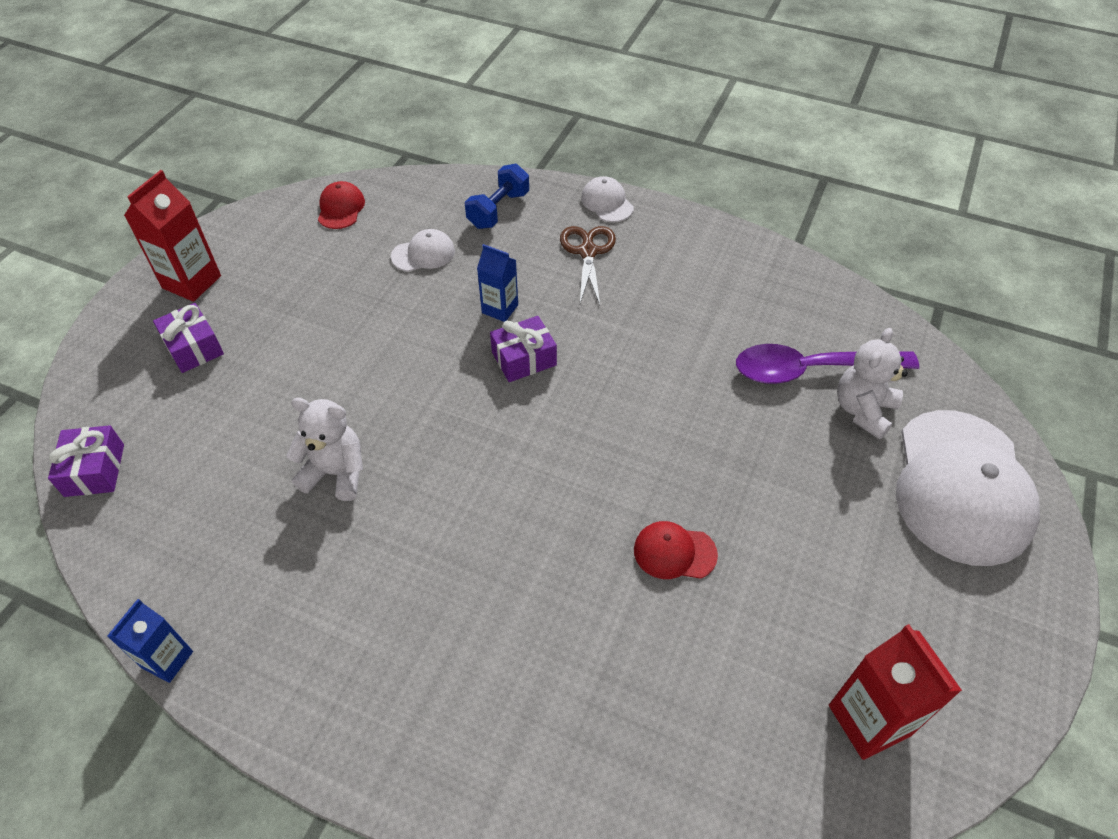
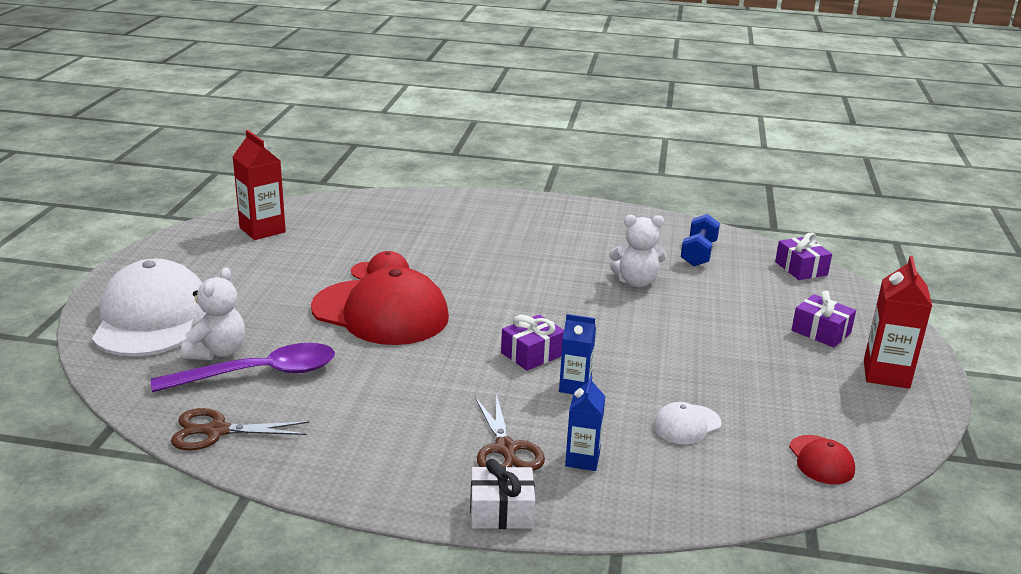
camera: 165 degrees right, 25 degrees down
blue carton [107,599,193,683] -> blue carton moved to [565,375,605,471]
blue dumbbell [465,164,529,229] -> blue dumbbell moved to [681,214,720,266]
white cap [581,176,634,222] -> white gift [470,459,535,529]
none -> brown scissors [171,408,309,450]
none -> red cap [311,267,449,345]

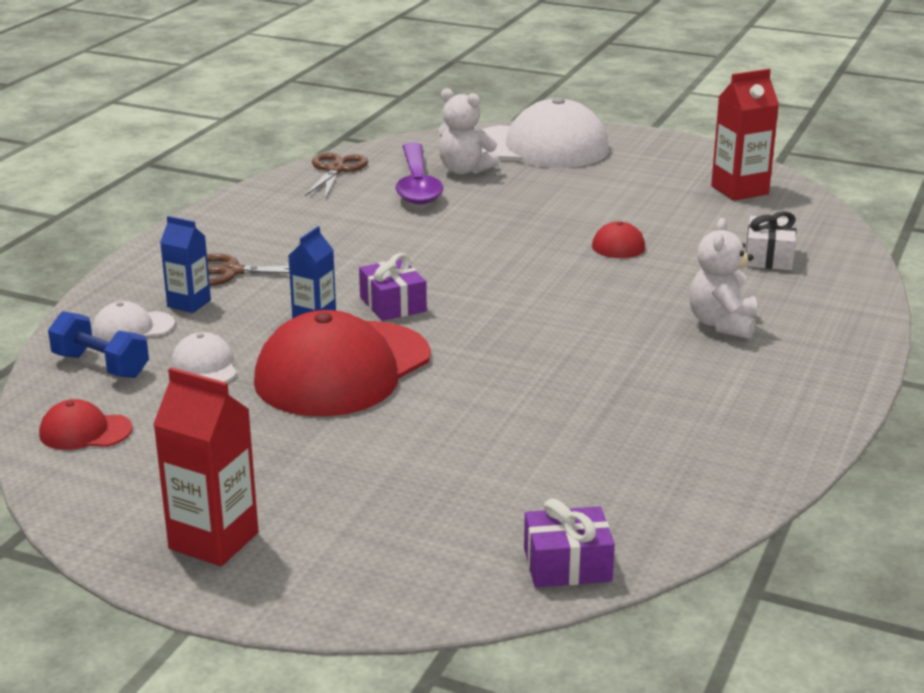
camera: 105 degrees right, 0 degrees up
red cap [311,267,449,345] -> red cap moved to [254,310,431,416]
white gift [470,459,535,529] -> white gift moved to [746,211,797,270]
white teddy bear [609,215,666,287] -> white teddy bear moved to [689,218,757,339]
blue dumbbell [681,214,720,266] -> blue dumbbell moved to [48,311,149,378]
purple gift [792,291,856,347] -> none
none -> white cap [93,301,175,342]

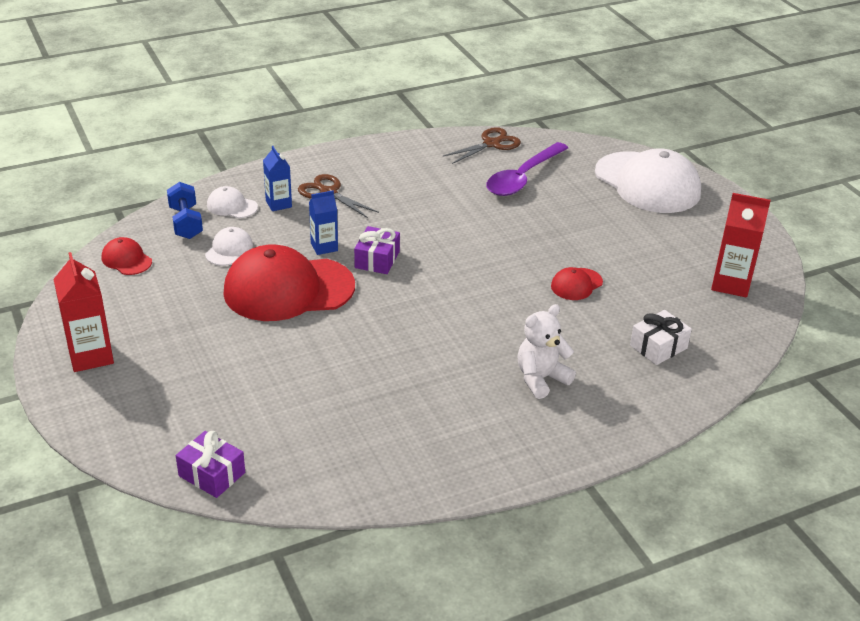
camera: 40 degrees right, 10 degrees up
white teddy bear [439,88,499,174] -> none

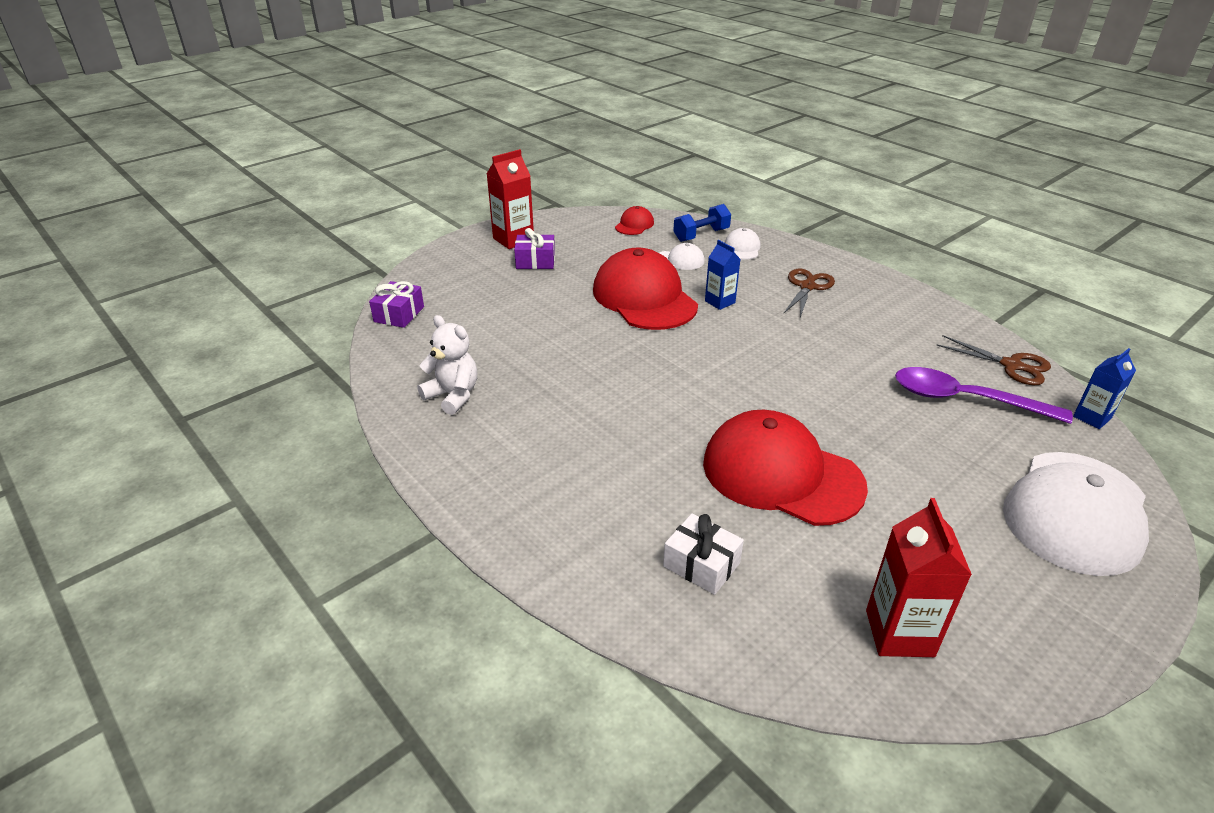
camera: 75 degrees right, 0 degrees up
blue carton [263,146,292,211] -> blue carton moved to [1073,348,1136,429]
purple gift [354,226,400,274] -> purple gift moved to [514,228,555,269]
white teddy bear [517,304,576,399] -> white teddy bear moved to [417,315,477,415]
red cap [551,267,603,300] -> red cap [703,410,868,526], size x2.27

